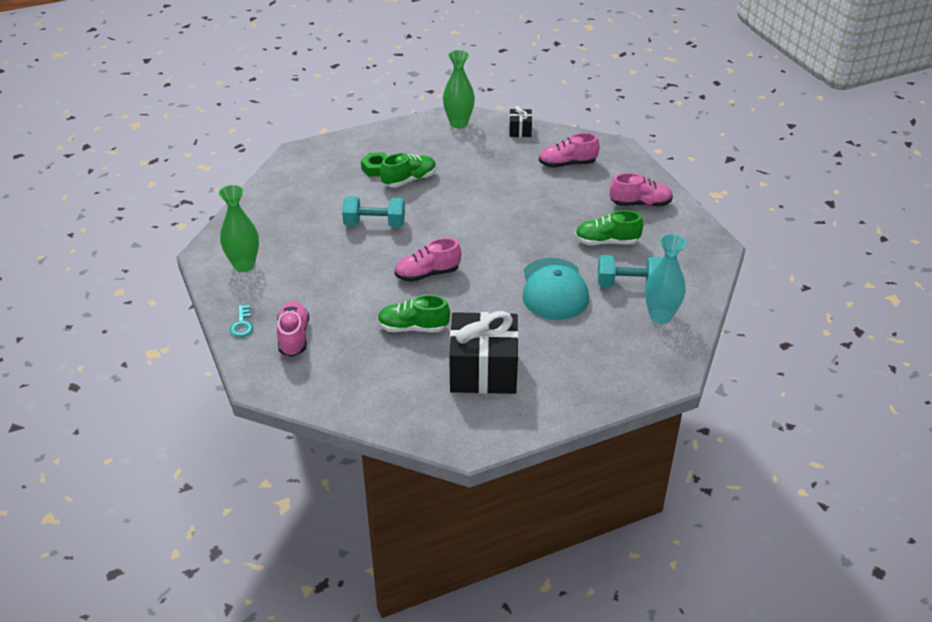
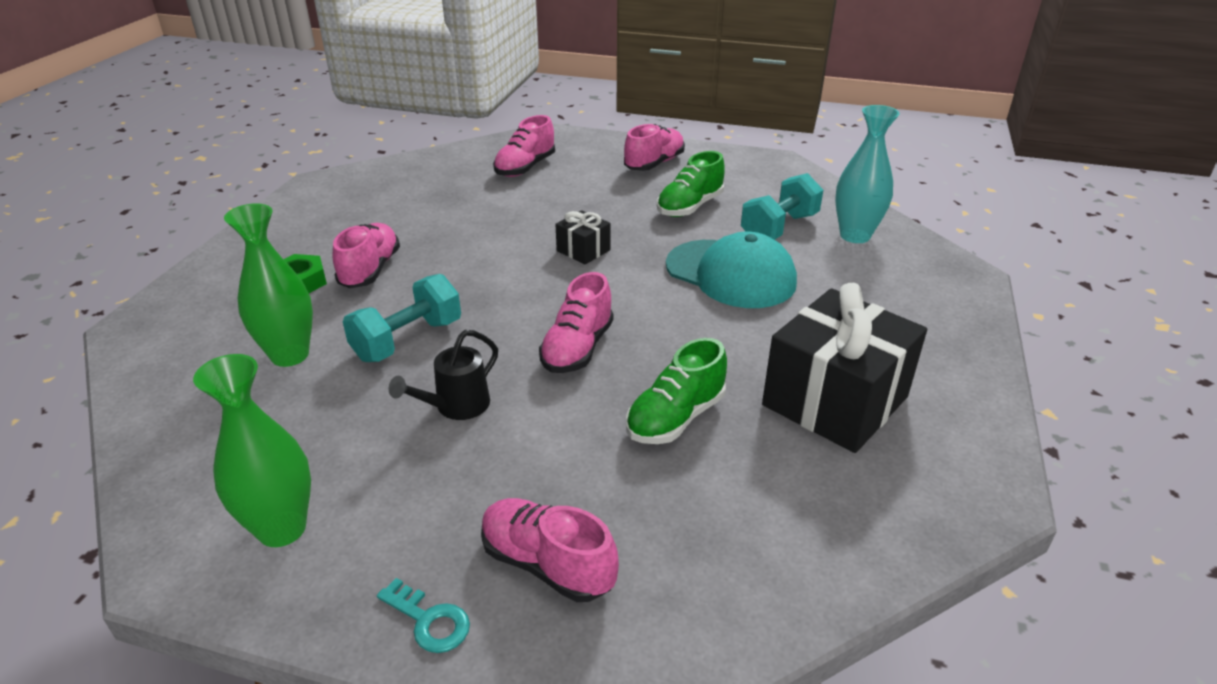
camera: 50 degrees left, 5 degrees down
green shoe [380,153,436,187] -> pink shoe [333,223,400,288]
green vase [443,50,475,129] -> green vase moved to [224,203,313,367]
black gift [509,106,532,137] -> black gift moved to [556,210,610,265]
none -> black watering can [389,330,498,420]

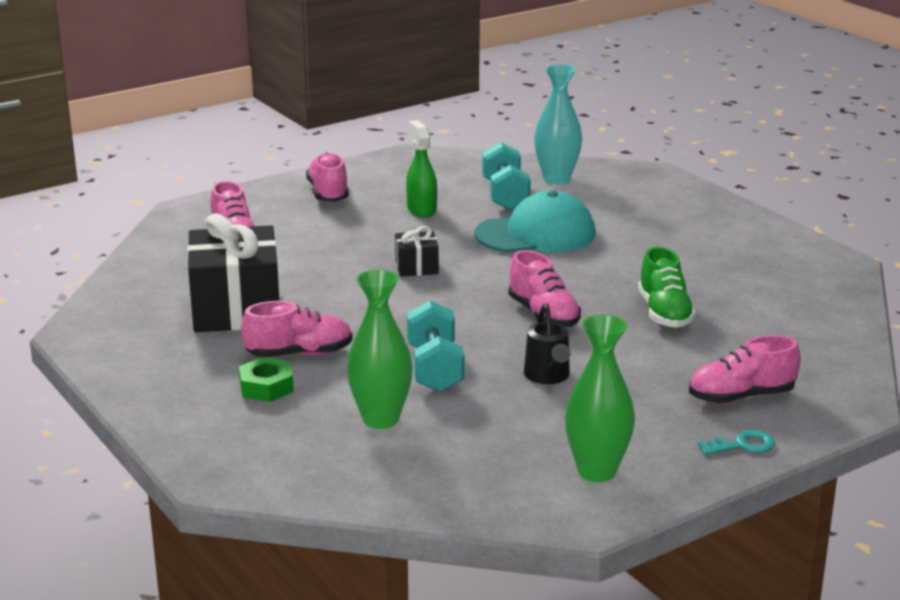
camera: 50 degrees left, 10 degrees down
pink shoe [333,223,400,288] -> pink shoe turned 120 degrees clockwise [241,301,353,357]
green shoe [657,151,725,217] -> green spray bottle [406,120,437,217]
black gift [762,283,927,453] -> black gift moved to [187,213,280,332]

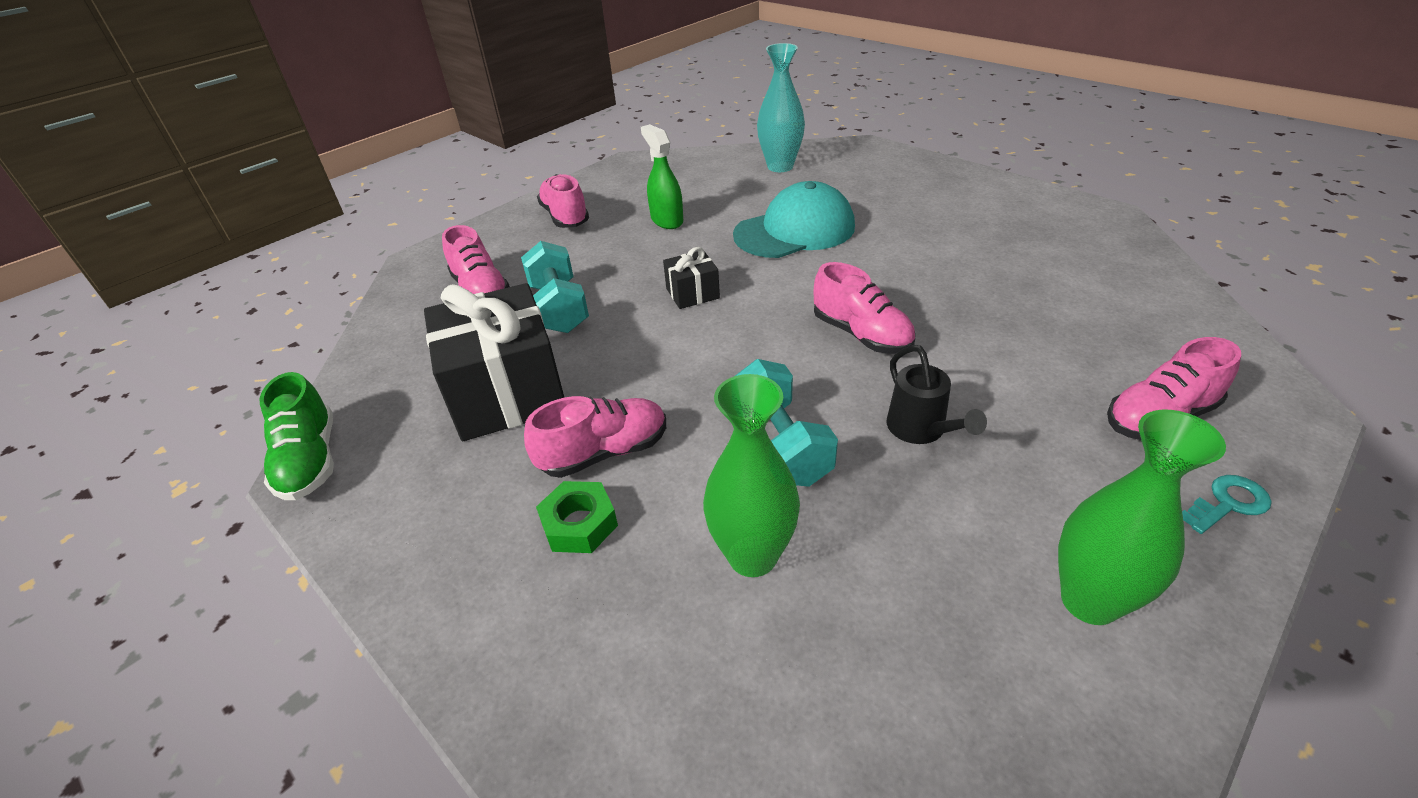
camera: 10 degrees left, 15 degrees up
turquoise dumbbell [482,142,531,210] -> turquoise dumbbell moved to [521,241,589,333]
green shoe [638,247,696,328] -> green shoe moved to [260,372,334,500]

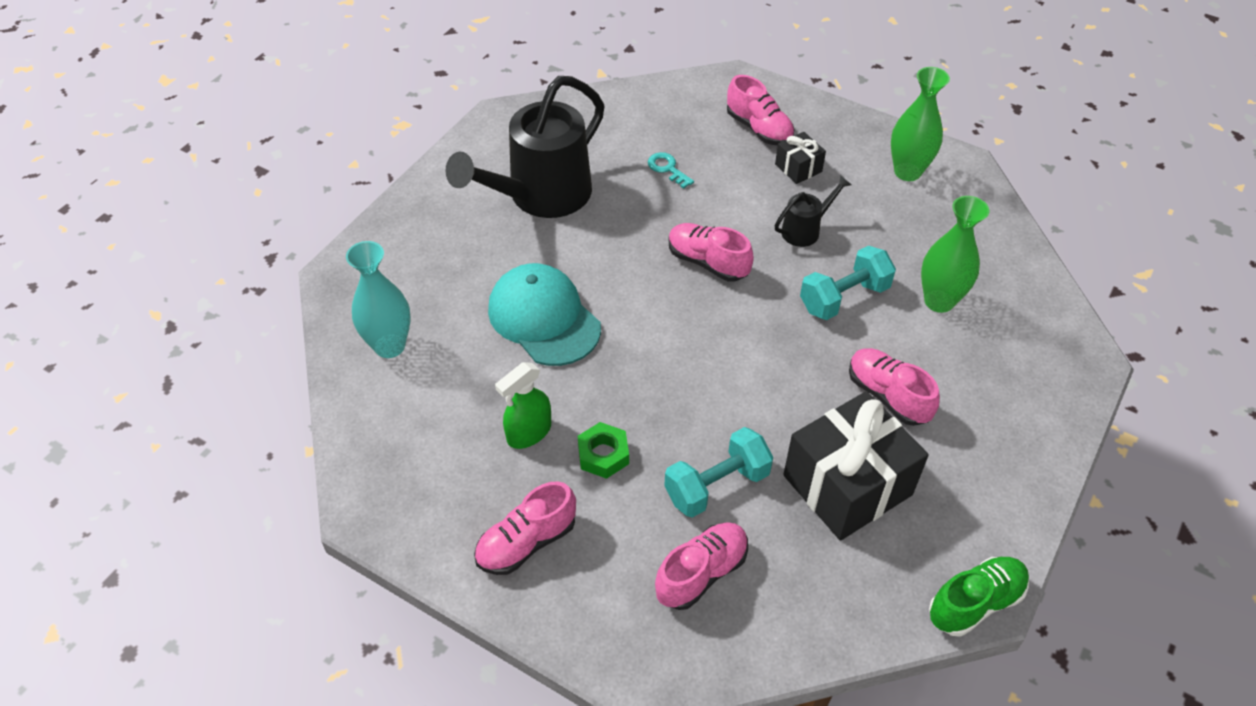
camera: 105 degrees left, 10 degrees up
green nut [536,481,618,553] -> green nut moved to [578,422,629,479]
black gift [663,247,720,309] -> black gift moved to [775,132,826,184]
pink shoe [814,262,915,354] -> pink shoe turned 90 degrees counterclockwise [669,223,754,282]
turquoise key [1182,475,1272,534] -> turquoise key moved to [648,152,694,189]
none -> black watering can [445,76,604,218]

